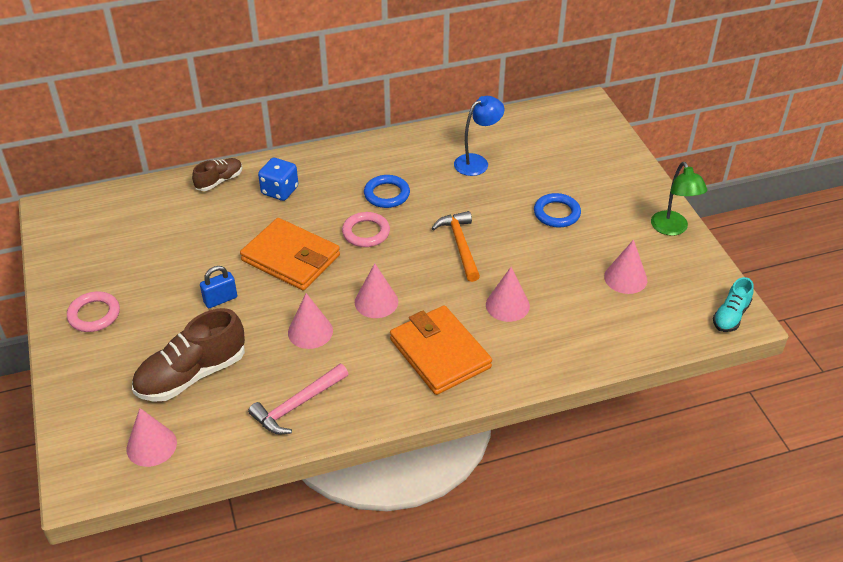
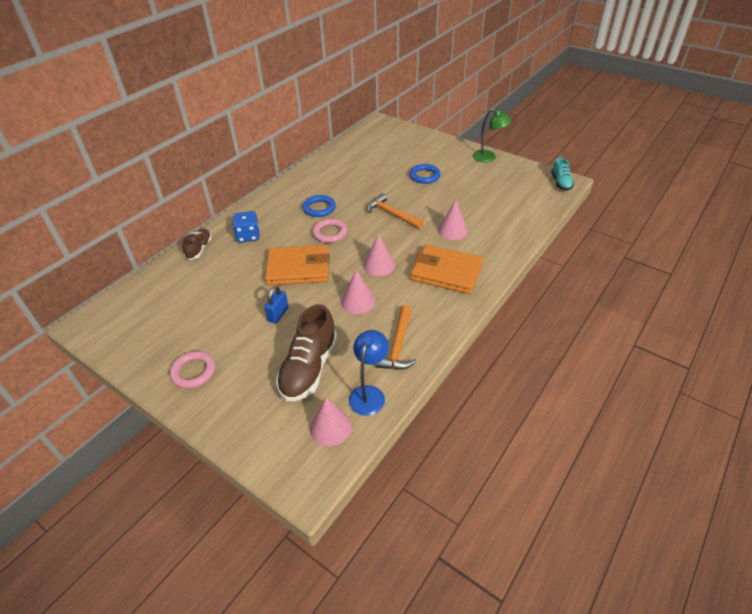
camera: 35 degrees left, 0 degrees up
pink hammer [248,364,348,434] -> orange hammer [376,305,417,370]
blue lamp [454,96,504,176] -> blue lamp moved to [349,330,389,416]
pink cone [604,239,647,294] -> none

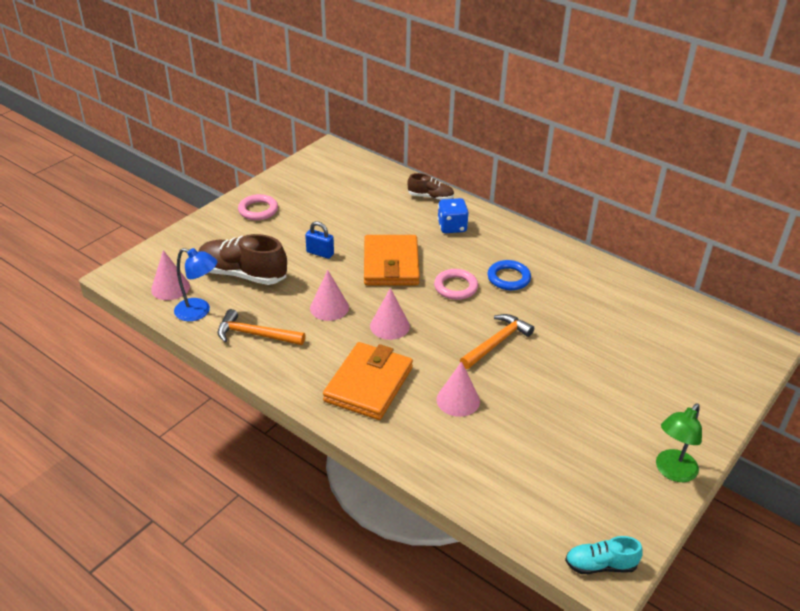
camera: 90 degrees right, 5 degrees down
blue ring [409,164,441,184] -> none

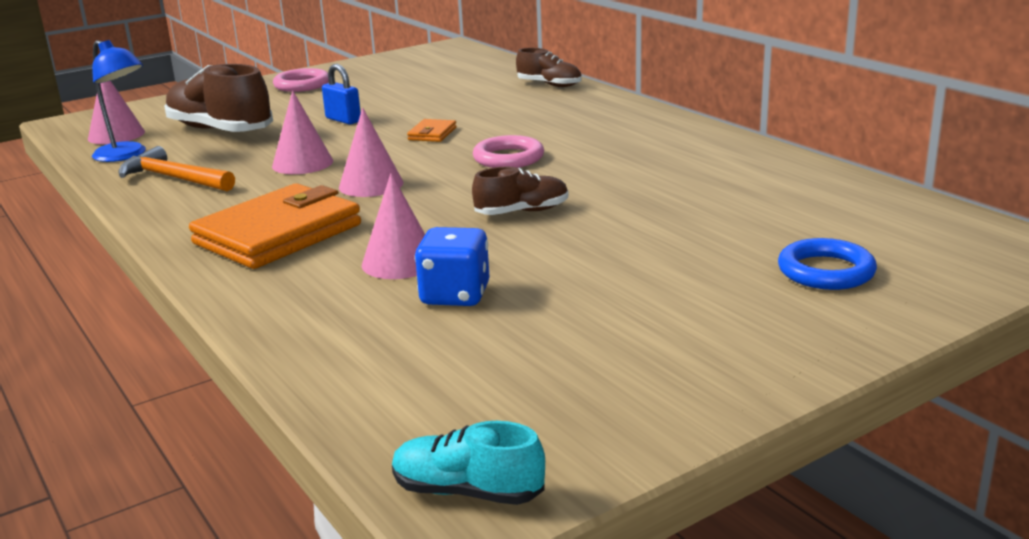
camera: 20 degrees right, 15 degrees down
orange wallet [364,235,420,285] -> orange wallet [407,119,457,142], size x0.43
blue dice [438,198,469,233] -> blue dice moved to [415,227,490,306]
orange hammer [460,314,534,369] -> brown shoe [472,167,568,215]
blue ring [487,260,531,290] -> blue ring moved to [778,238,877,290]
green lamp [656,404,702,482] -> none

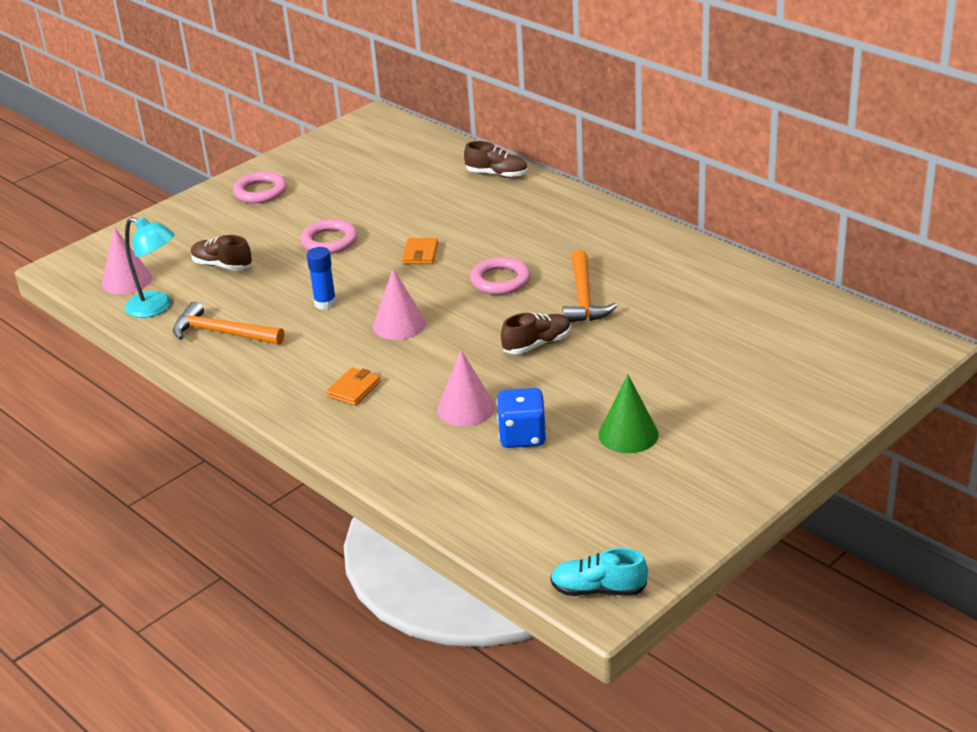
camera: 10 degrees left, 10 degrees up
blue lamp [92,40,146,162] -> turquoise lamp [125,217,175,318]
brown shoe [164,64,273,132] -> brown shoe [191,235,252,271], size x0.55
orange wallet [189,184,361,269] -> orange wallet [326,367,381,406], size x0.43
pink cone [272,90,333,174] -> blue glue stick [307,247,336,310]
blue padlock [322,64,361,124] -> pink ring [301,219,357,254]
blue ring [778,238,877,290] -> none
none -> orange hammer [562,250,617,322]
none -> green cone [598,374,659,453]

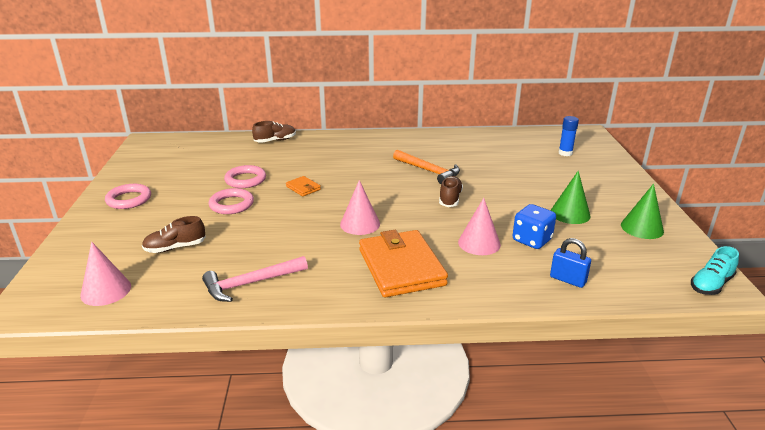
camera: 50 degrees left, 5 degrees down
turquoise lamp [125,217,175,318] -> none
orange hammer [173,301,284,345] -> pink hammer [202,256,308,302]
blue glue stick [307,247,336,310] -> blue glue stick moved to [559,116,579,156]
orange wallet [326,367,381,406] -> orange wallet [359,230,448,297], size x2.34
pink ring [470,257,530,295] -> pink ring moved to [224,165,266,188]
none -> blue padlock [550,238,591,288]
none -> green cone [621,183,664,239]

